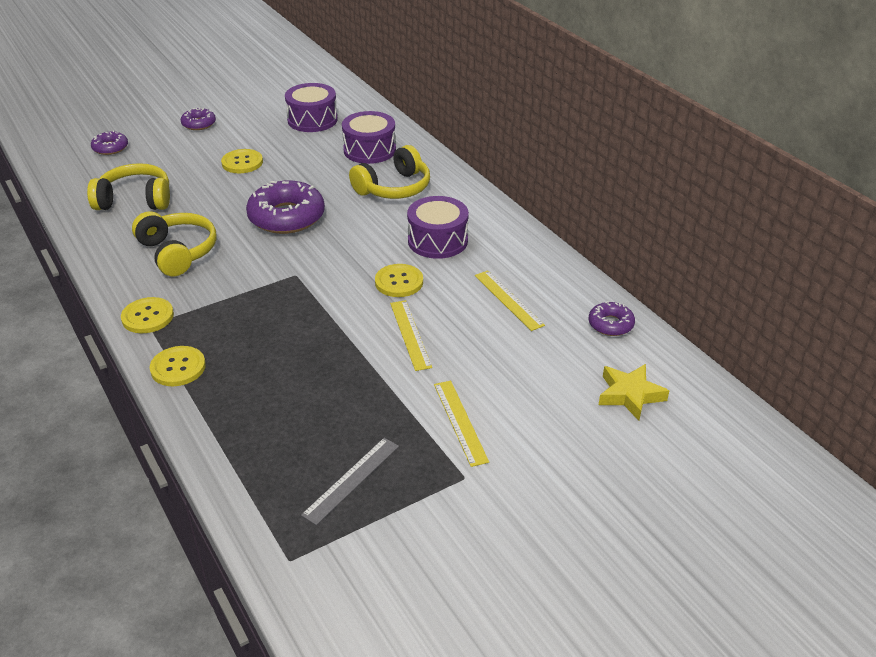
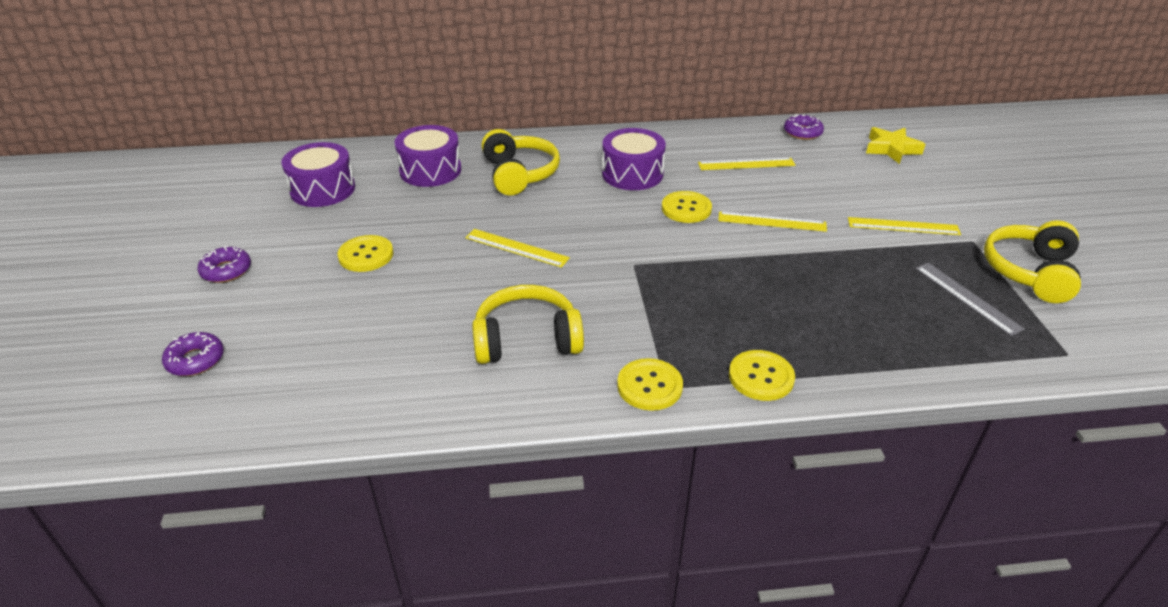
camera: 65 degrees left, 0 degrees up
yellow headphones [87,163,170,210] -> yellow headphones moved to [984,220,1081,303]
purple donut [246,181,325,234] -> yellow ruler [465,229,570,268]

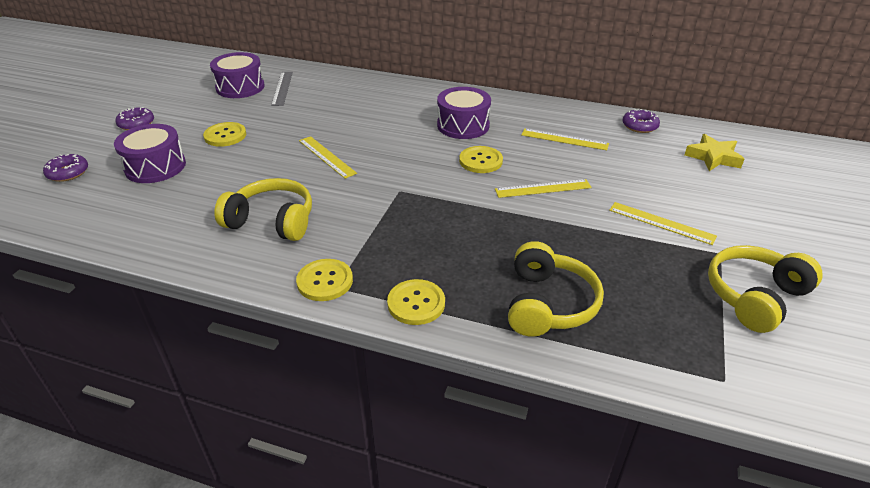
camera: 25 degrees right, 0 degrees up
purple drum [395,125,461,187] -> purple drum moved to [114,124,186,183]
yellow headphones [482,129,560,195] -> yellow headphones moved to [508,241,604,337]
yellow ruler [718,211,827,232] -> yellow ruler turned 45 degrees counterclockwise [495,179,592,198]
grey ruler [915,263,1025,336] -> grey ruler moved to [271,72,293,106]

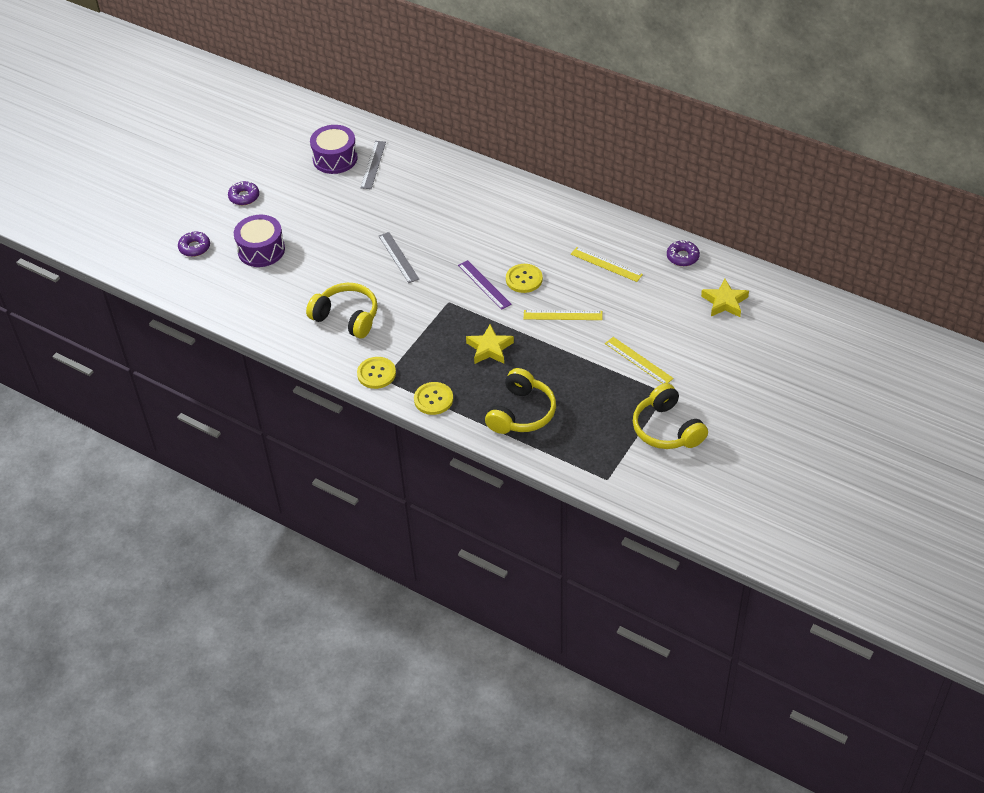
camera: 15 degrees right, 10 degrees up
yellow button [203,122,246,147] -> none
yellow ruler [299,136,357,179] -> grey ruler [379,232,419,283]
purple drum [437,87,491,139] -> none
yellow headphones [708,245,822,333] -> yellow headphones turned 90 degrees counterclockwise [633,383,708,449]
none -> purple ruler [458,260,512,310]
none -> yellow star [466,324,514,364]

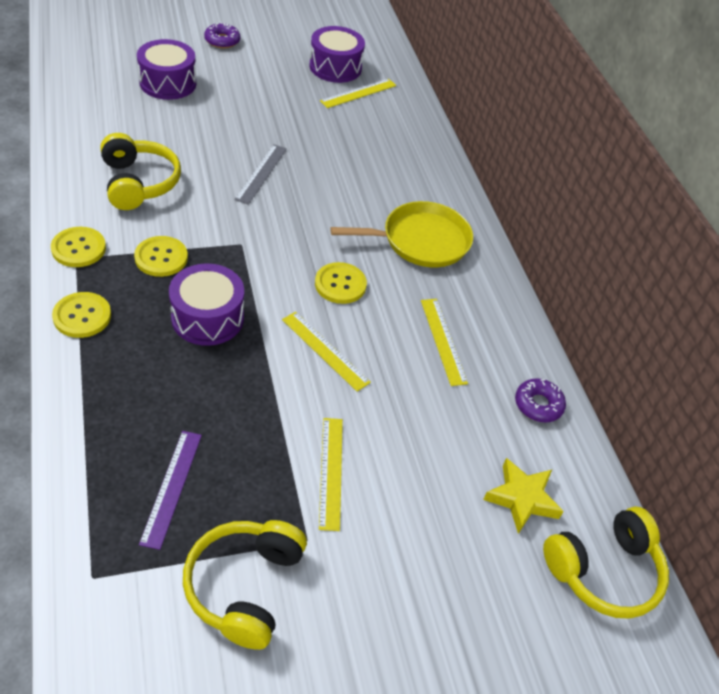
camera: 35 degrees right, 0 degrees up
purple donut [178,232,210,257] -> none
grey ruler [361,141,386,189] -> yellow ruler [320,79,396,108]
purple ruler [458,260,512,310] -> purple ruler moved to [139,431,202,550]
yellow star [466,324,514,364] -> purple drum [169,263,244,346]
yellow headphones [485,368,556,434] -> yellow headphones moved to [543,507,669,619]
none -> yellow button [134,236,188,277]
none -> yellow pan [330,201,473,267]

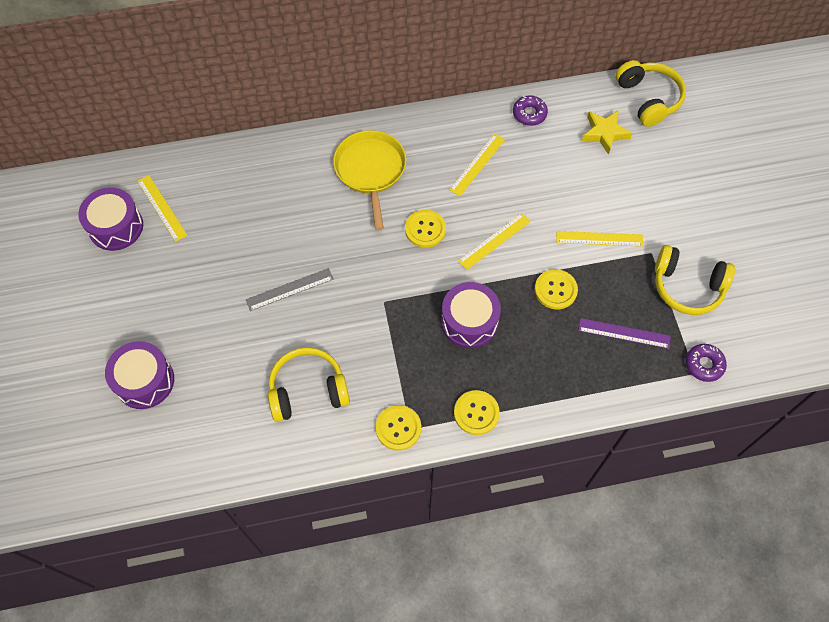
camera: 80 degrees left, 15 degrees up
yellow button [134,236,188,277] -> yellow button moved to [535,269,578,309]
purple donut [204,22,240,48] -> purple donut moved to [686,344,727,382]
grey ruler [234,144,287,205] -> grey ruler turned 45 degrees counterclockwise [246,268,334,311]
yellow ruler [421,299,468,386] -> yellow ruler turned 45 degrees counterclockwise [449,133,505,196]

